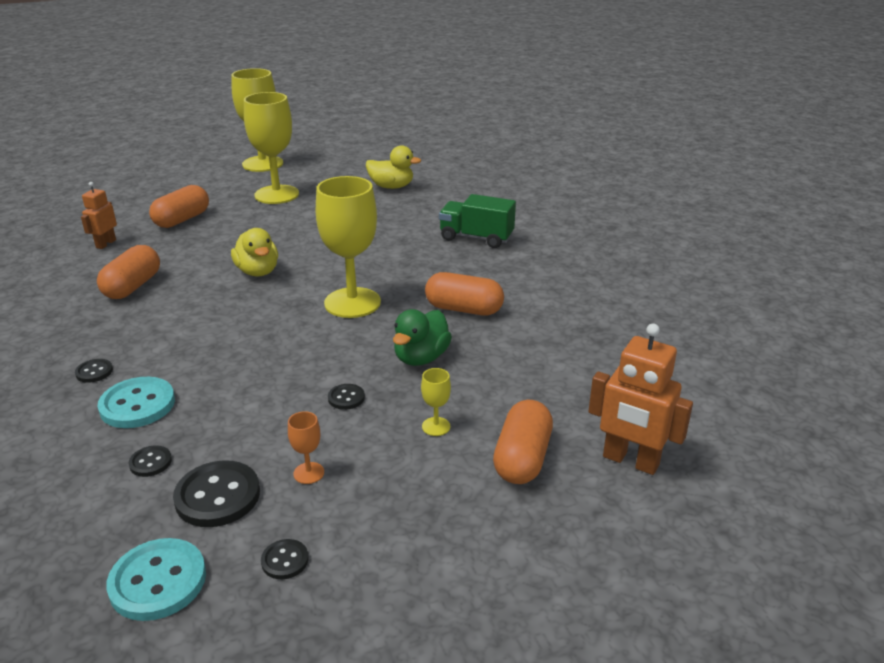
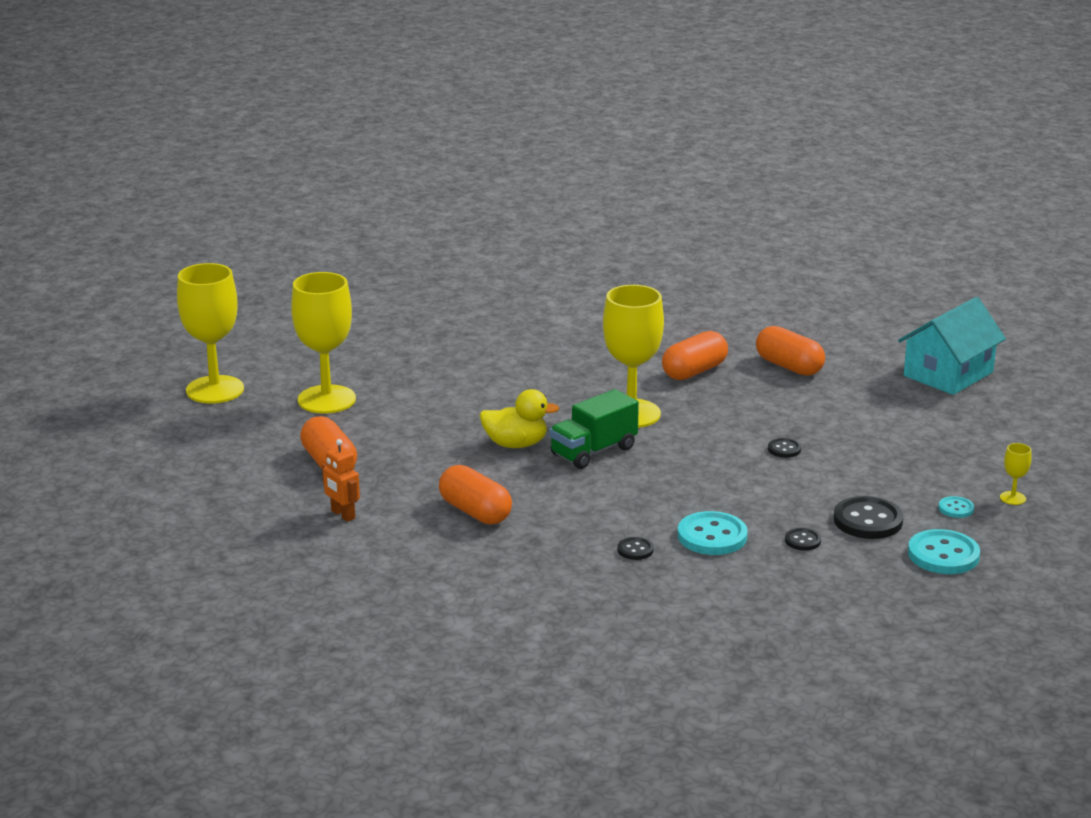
camera: 60 degrees left, 5 degrees down
black button [261,539,309,579] -> turquoise button [938,496,974,518]
orange goblet [288,411,324,484] -> none
yellow duck [366,145,421,189] -> none
green duck [393,309,452,366] -> none
yellow goblet [421,368,451,436] -> yellow goblet moved to [1000,443,1032,505]
green truck [439,194,516,248] -> green truck moved to [549,389,639,469]
orange capsule [493,400,553,484] -> orange capsule moved to [756,326,825,376]
orange robot [588,323,693,475] -> turquoise house [898,297,1006,395]

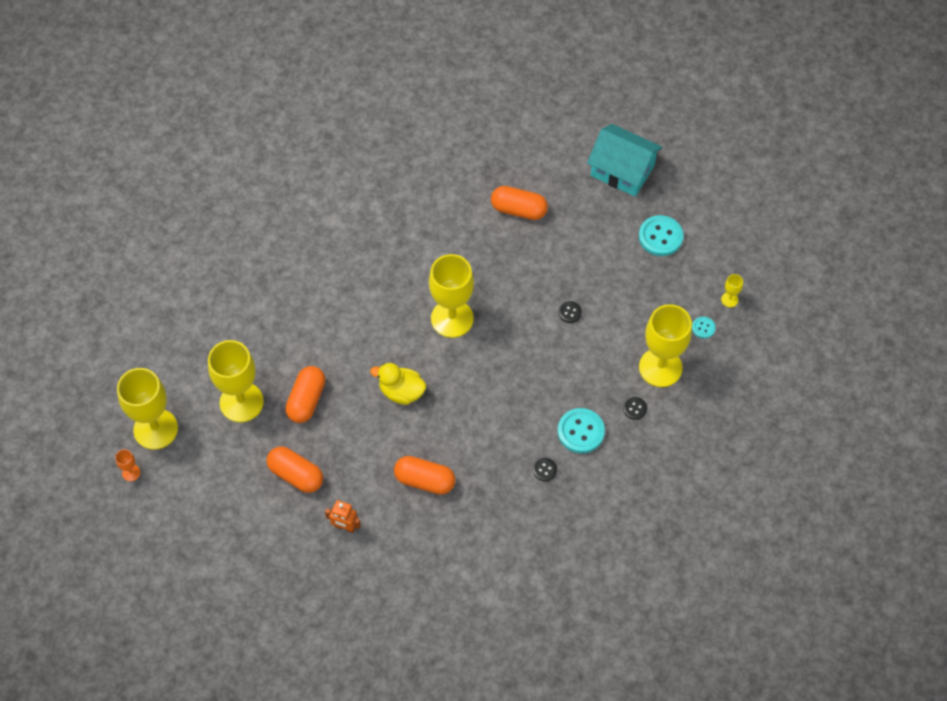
camera: 30 degrees left, 35 degrees up
yellow duck [479,389,560,448] -> yellow duck turned 135 degrees counterclockwise [370,363,426,405]
green truck [549,389,639,469] -> none
orange capsule [662,331,728,380] -> orange capsule moved to [285,366,325,423]
black button [834,496,903,539] -> yellow goblet [639,304,692,387]
turquoise house [898,297,1006,395] -> turquoise house turned 75 degrees counterclockwise [587,124,663,197]
turquoise button [908,529,980,574] -> turquoise button moved to [639,215,683,256]
none -> orange goblet [115,449,140,481]

